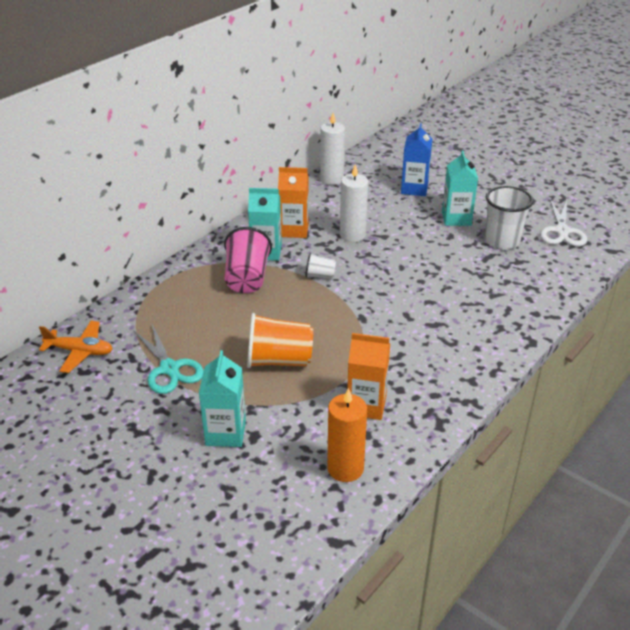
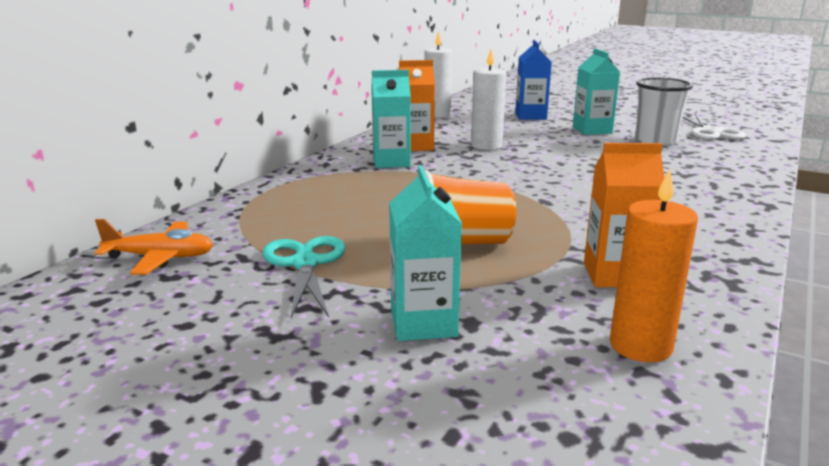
camera: 10 degrees left, 15 degrees down
turquoise scissors [133,324,204,394] -> turquoise scissors turned 150 degrees counterclockwise [262,236,346,318]
pink cup [224,227,272,293] -> none
white cup [305,253,336,279] -> none

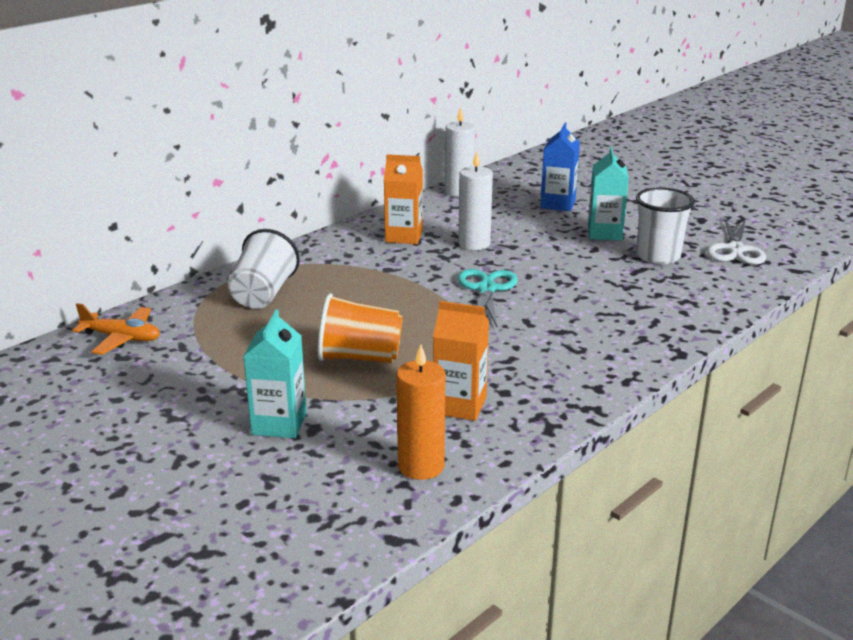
camera: 15 degrees right, 5 degrees up
turquoise scissors [262,236,346,318] -> turquoise scissors moved to [458,269,518,327]
turquoise carton [371,70,411,168] -> none
none -> white cup [227,229,300,309]

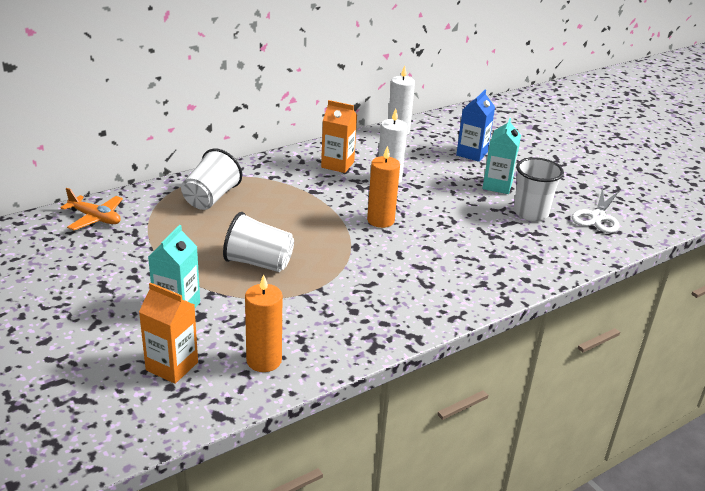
camera: 10 degrees right, 5 degrees up
orange cup [318,293,403,363] -> white cup [223,212,294,272]
orange carton [433,301,489,421] -> orange carton moved to [139,282,198,384]
turquoise scissors [458,269,518,327] -> orange candle [367,146,400,228]

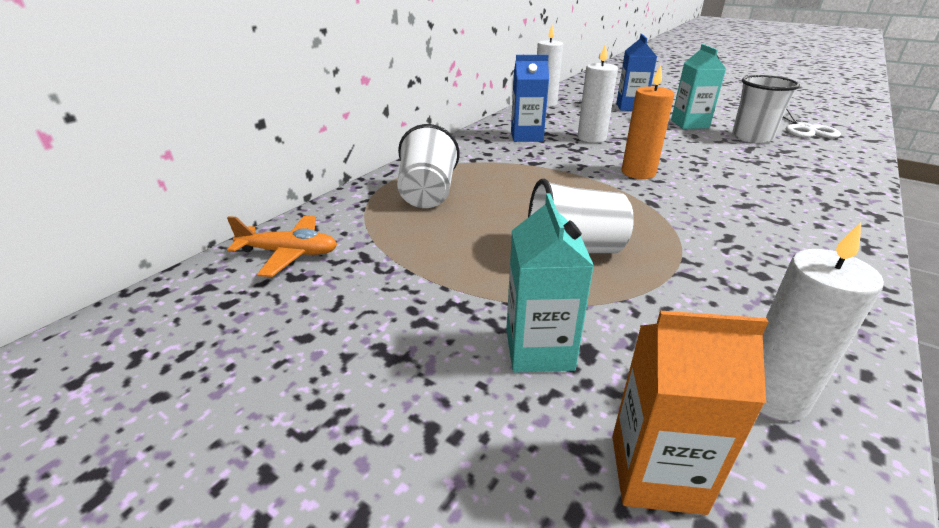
camera: 20 degrees left, 0 degrees up
orange candle [245,274,282,372] -> white candle [760,223,884,421]
orange carton [321,100,357,173] -> blue carton [511,55,549,142]

